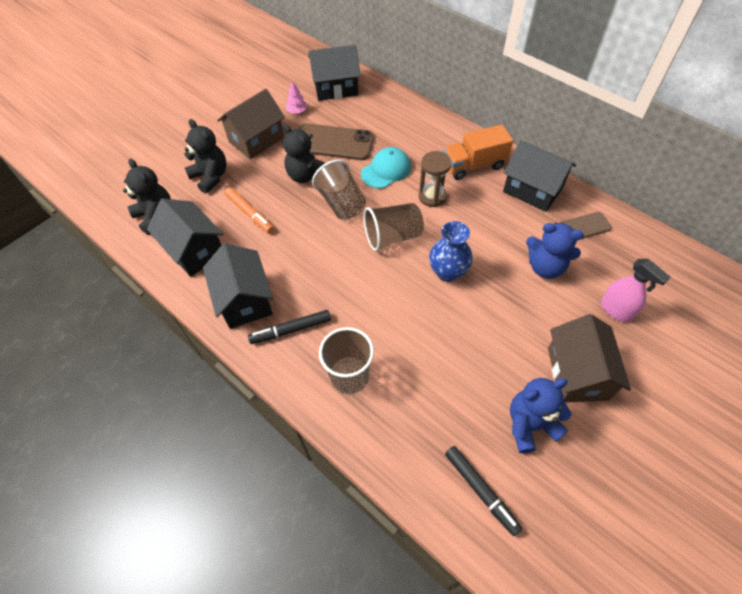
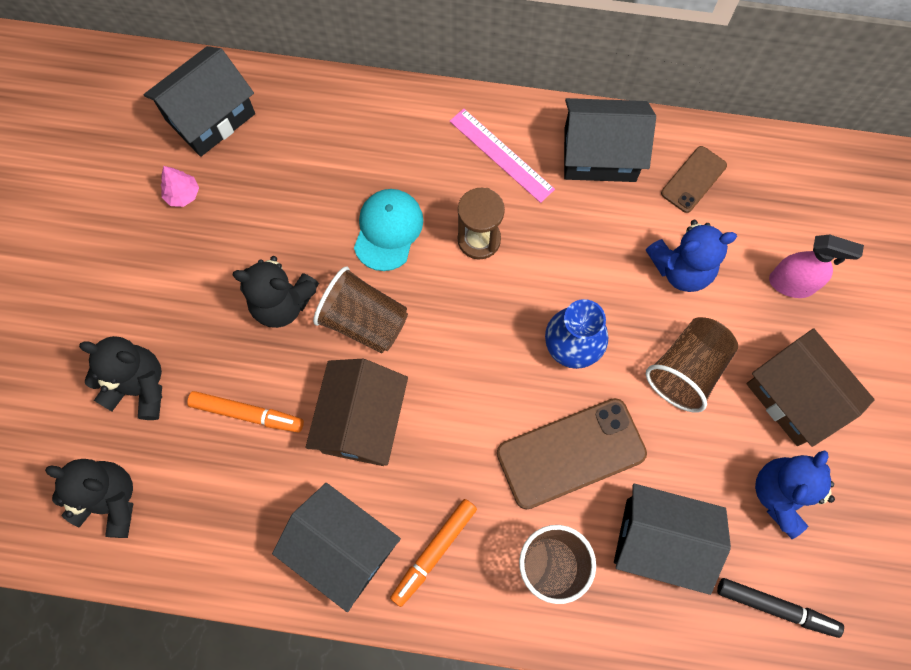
camera: 35 degrees left, 15 degrees up
black house [147,198,223,277] -> black house moved to [614,484,731,595]
brown house [217,89,285,159] -> brown house moved to [305,359,408,466]
black marker [248,310,331,344] -> orange marker [390,499,477,607]
brown phone [298,123,374,160] -> brown phone moved to [497,398,647,509]
brown cup [364,203,424,251] -> brown cup moved to [646,317,738,413]
orange truck [443,124,513,180] -> pink ruler [450,108,555,203]

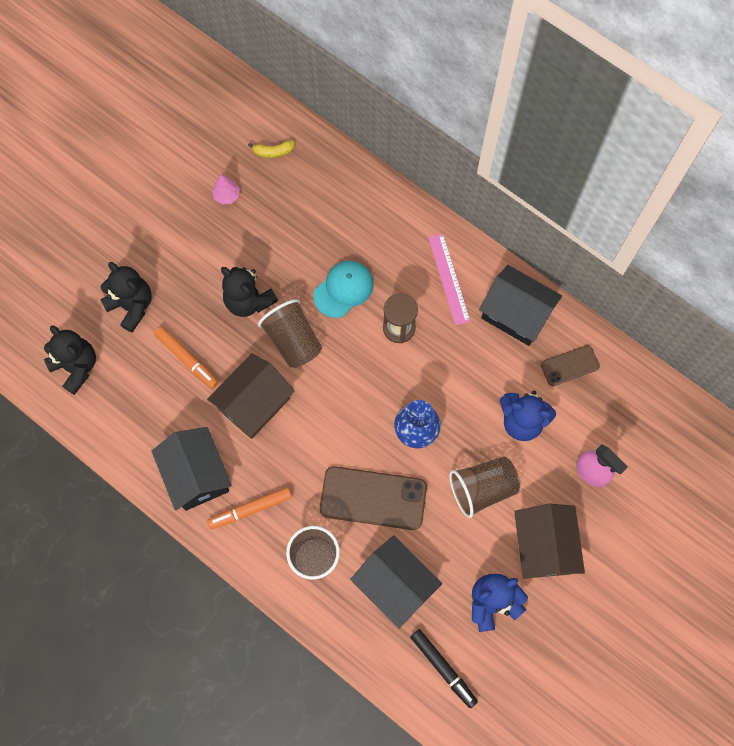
camera: 30 degrees right, 0 degrees up
black house [144,46,255,157] -> yellow banana [248,140,295,158]

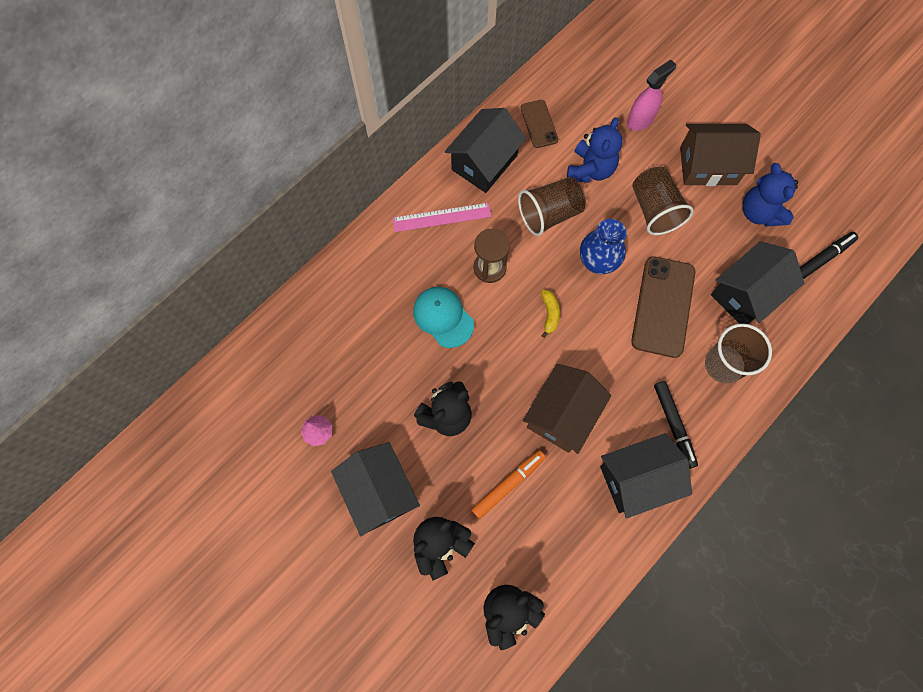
camera: 85 degrees left, 0 degrees up
brown house [207,353,295,439] -> brown house turned 75 degrees clockwise [523,364,611,454]
orange marker [207,487,292,529] -> black marker [654,381,698,469]
yellow banana [248,140,295,158] -> yellow banana moved to [541,290,560,338]
brown cup [258,299,322,368] -> brown cup moved to [518,177,586,236]
none -> black house [331,442,420,536]

